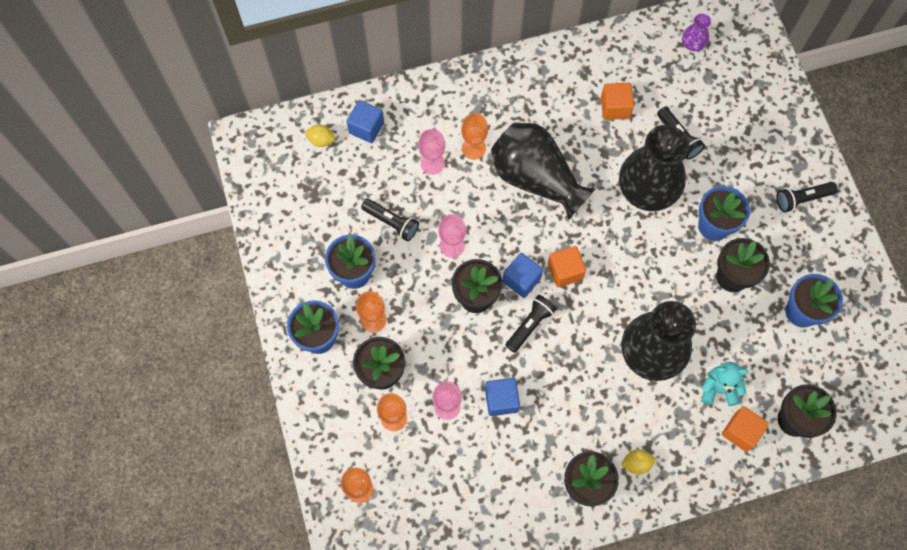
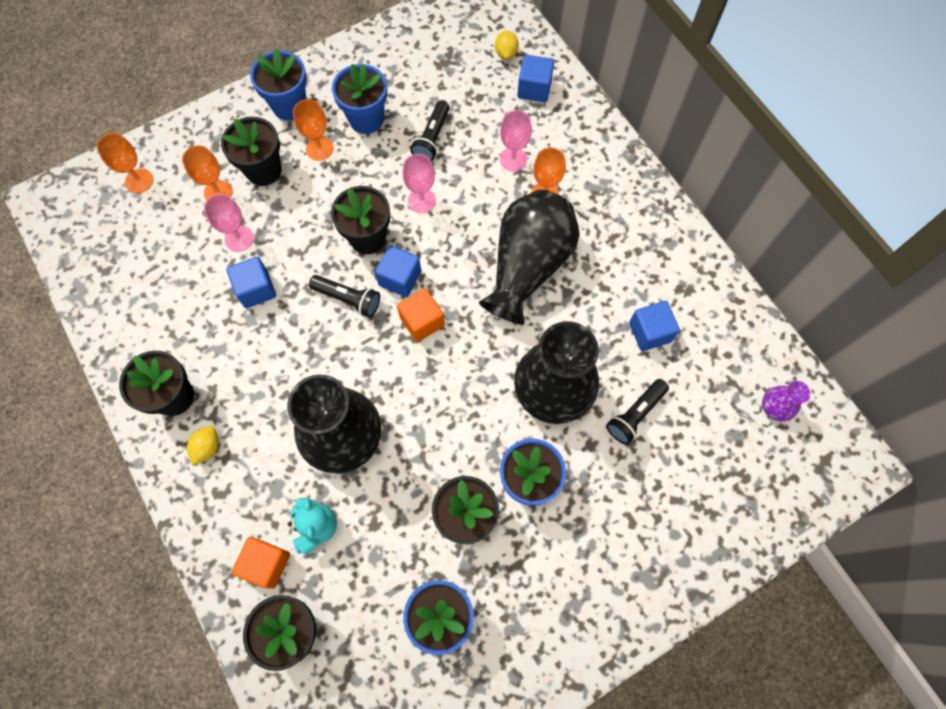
camera: 75 degrees right, 0 degrees up
orange cube [601,83,634,120] -> blue cube [629,301,680,351]
yellow lemon [622,449,657,474] -> yellow lemon turned 45 degrees clockwise [187,426,219,465]
black flashlight [776,182,838,212] -> none

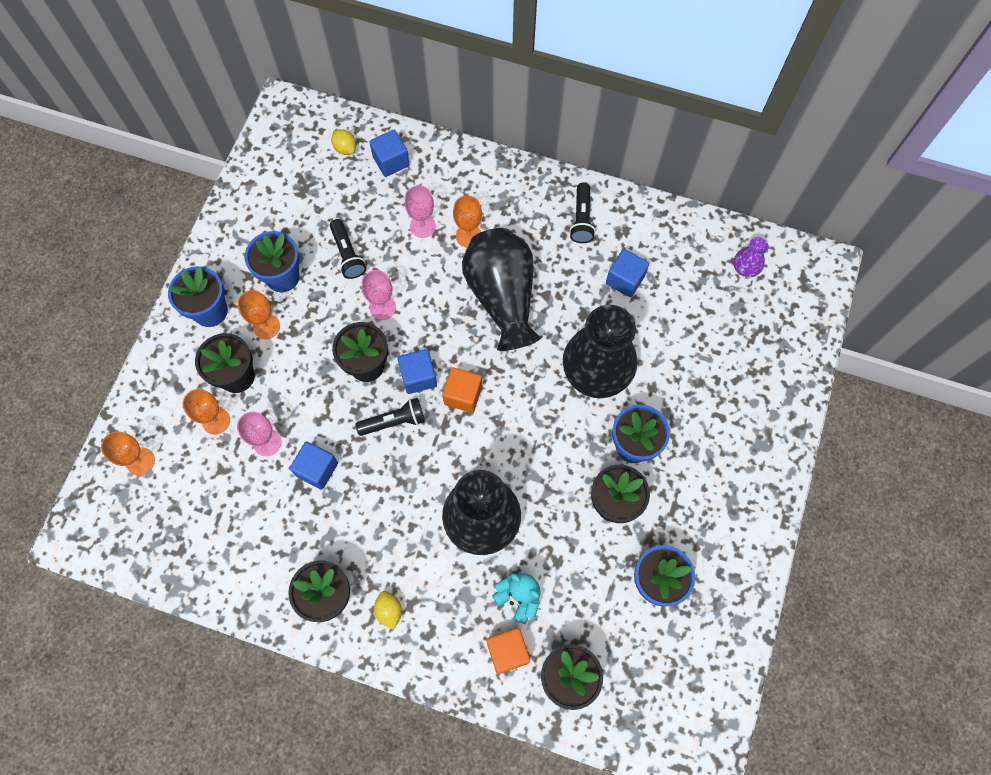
camera: 40 degrees left, 0 degrees up
black flashlight [606,379,669,445] -> black flashlight moved to [569,182,595,243]

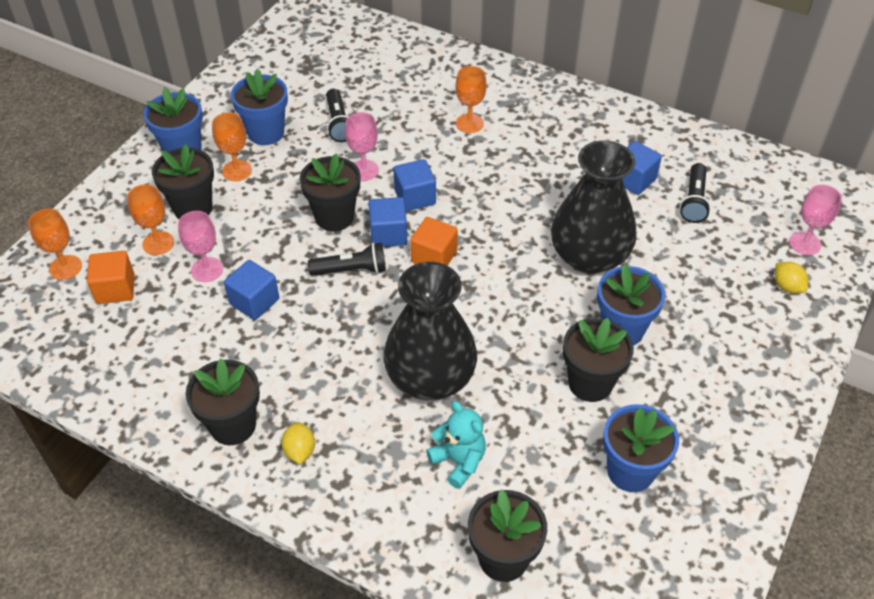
camera: 10 degrees right, 20 degrees down
yellow lemon [331,129,356,155] -> yellow lemon moved to [775,262,808,294]
blue cube [369,130,410,177] -> blue cube moved to [393,159,436,211]
pink goblet [405,185,436,238] -> pink goblet moved to [789,184,842,255]
black vase [462,228,541,351] -> none
orange cube [487,628,530,674] -> orange cube moved to [87,251,135,304]
black flashlight [569,182,595,243] -> black flashlight moved to [680,163,711,223]
purple vase [733,237,769,277] -> none

